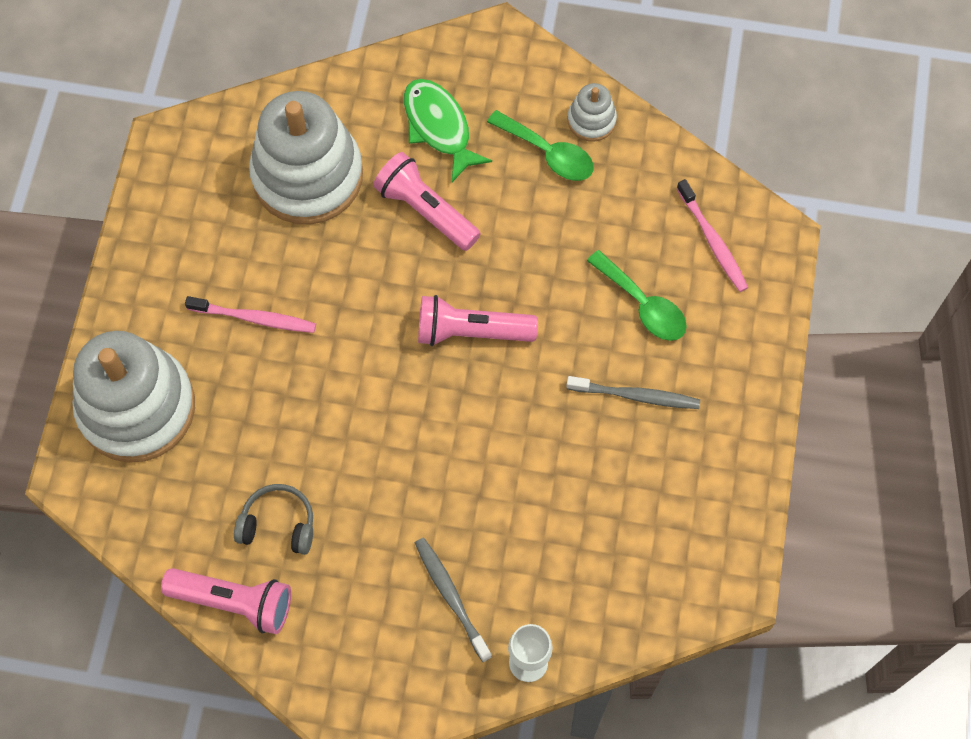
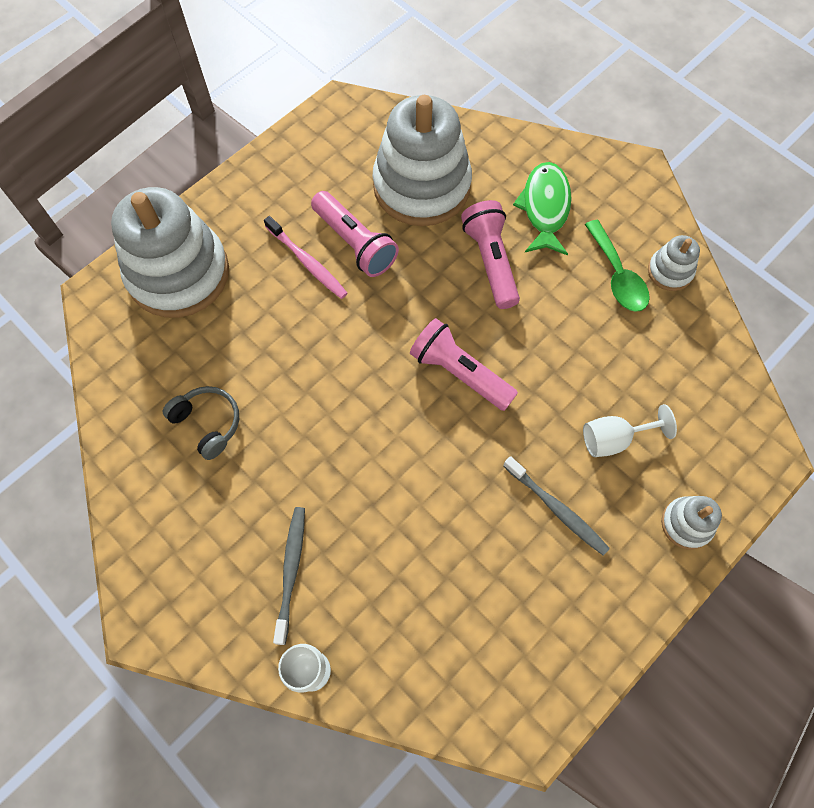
camera: 35 degrees right, 0 degrees up
pink flashlight [161,568,291,634] -> pink flashlight moved to [311,191,399,277]
green spoon [587,250,687,341] -> white goblet [583,404,677,457]
pink toothbrush [676,179,748,292] -> none
none -> white stacking toy [661,496,722,549]

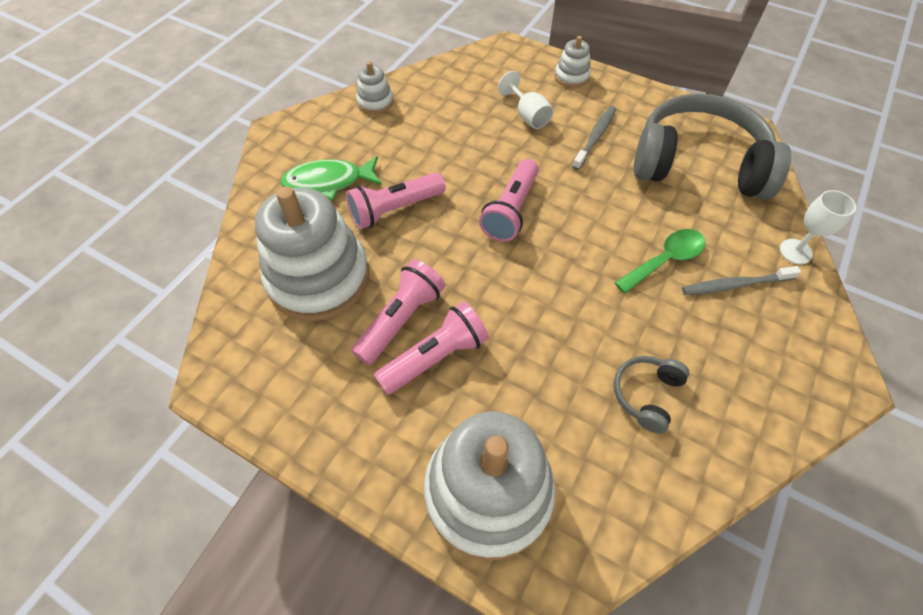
camera: 105 degrees left, 10 degrees down
pink toothbrush [264,216,348,299] -> pink flashlight [374,301,489,395]
green spoon [585,220,650,312] -> green spoon moved to [615,229,706,294]
none -> grey headphones [634,93,791,200]

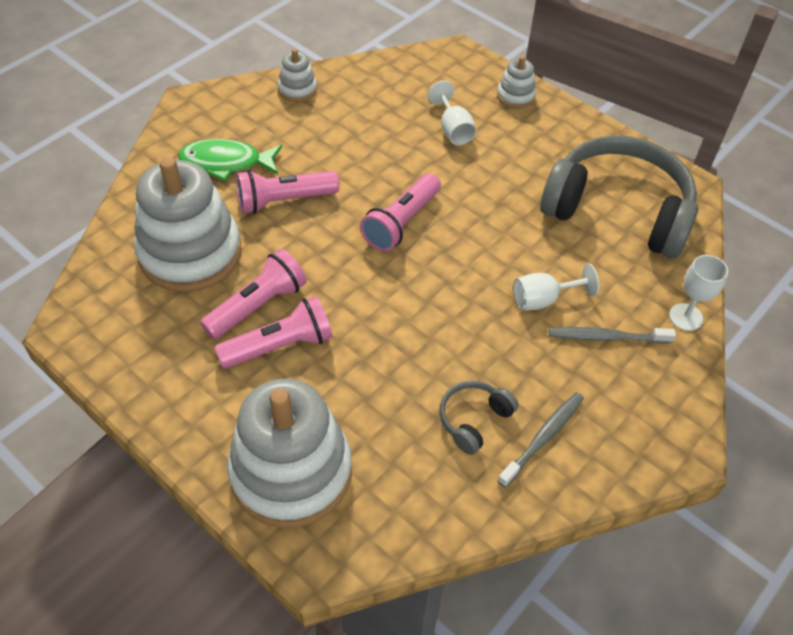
camera: 10 degrees right, 5 degrees down
grey toothbrush [572,106,616,170] -> grey toothbrush moved to [497,392,584,488]
green spoon [615,229,706,294] -> white goblet [513,264,599,311]

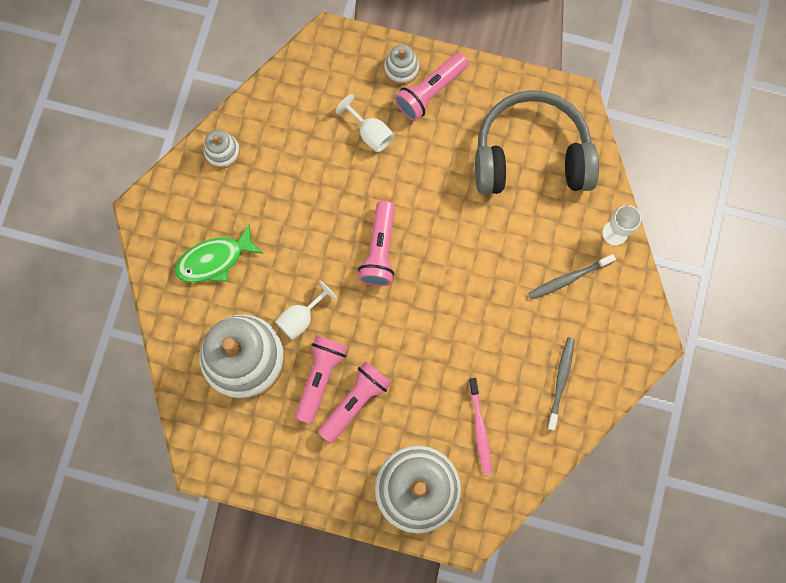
camera: 25 degrees left, 25 degrees up
pink flashlight [236,170,339,214] -> pink flashlight moved to [395,53,468,121]
grey headphones [439,381,519,455] -> none
white goblet [513,264,599,311] -> white goblet moved to [275,280,337,340]
none -> pink toothbrush [469,378,492,475]

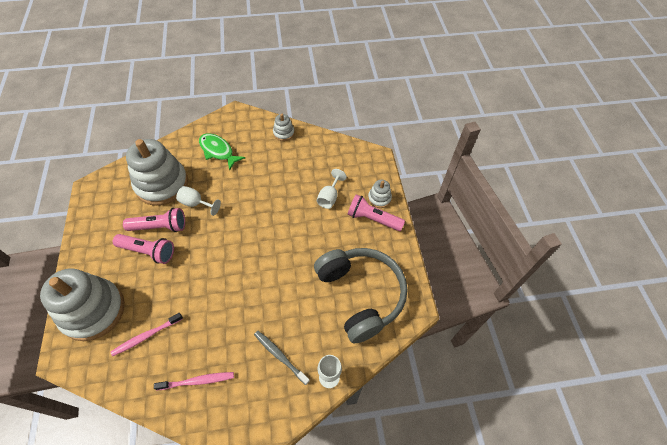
camera: 65 degrees right, 20 degrees down
pink flashlight [358,201,395,286] -> none
grey toothbrush [547,337,575,431] -> pink toothbrush [154,372,234,391]

